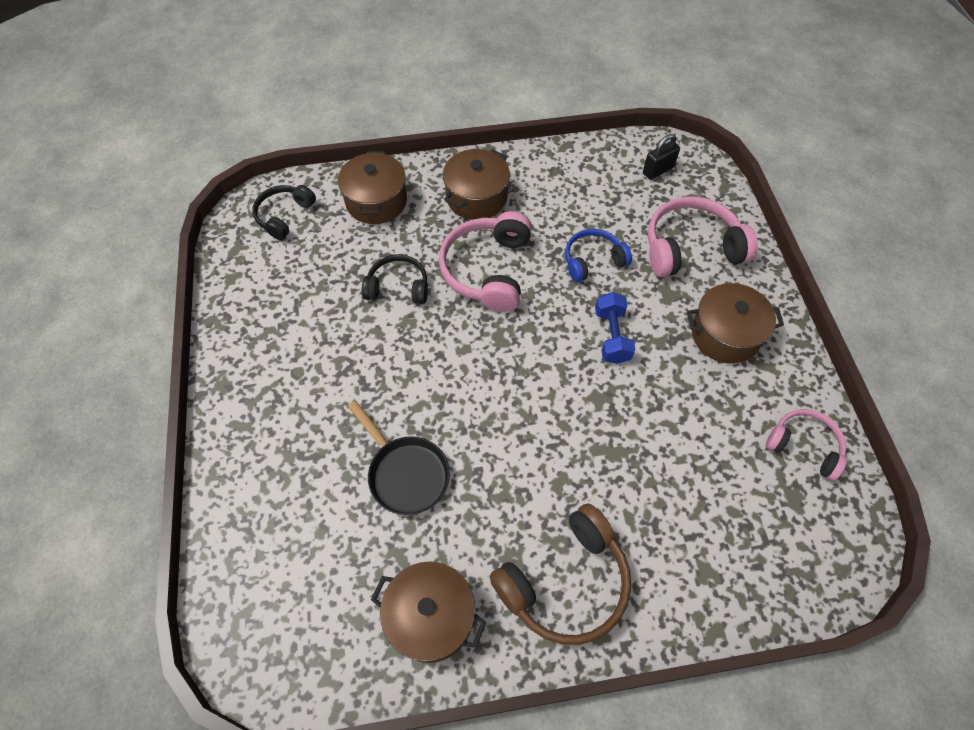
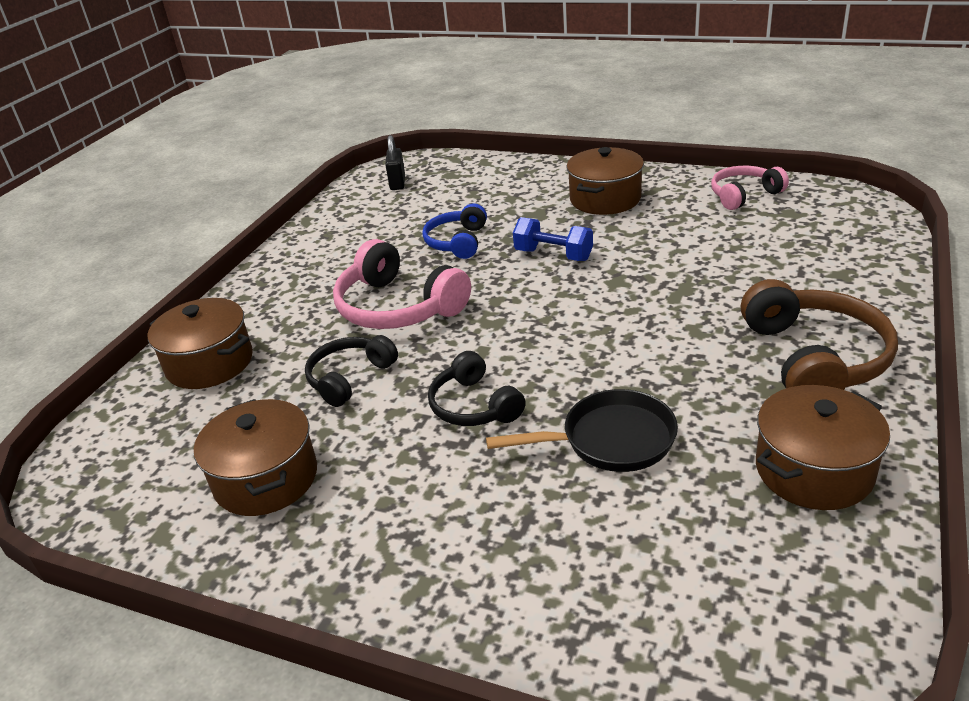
camera: 55 degrees left, 25 degrees down
black headphones [252,185,316,240] -> black headphones moved to [428,351,526,426]
brown pot [443,149,510,220] -> brown pot moved to [194,399,317,516]
pink headphones [648,196,758,277] -> none

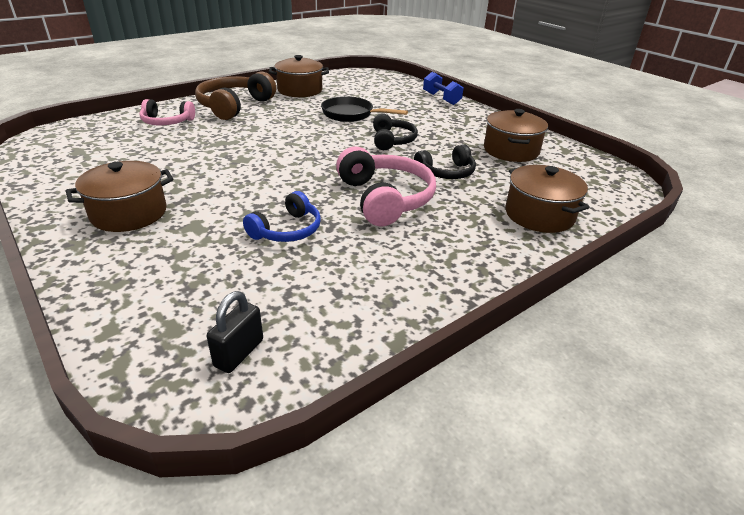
camera: 155 degrees left, 0 degrees up
blue dumbbell [513,217,593,261] -> blue dumbbell moved to [423,72,464,105]
pink headphones [711,166,789,210] -> pink headphones moved to [140,99,195,125]

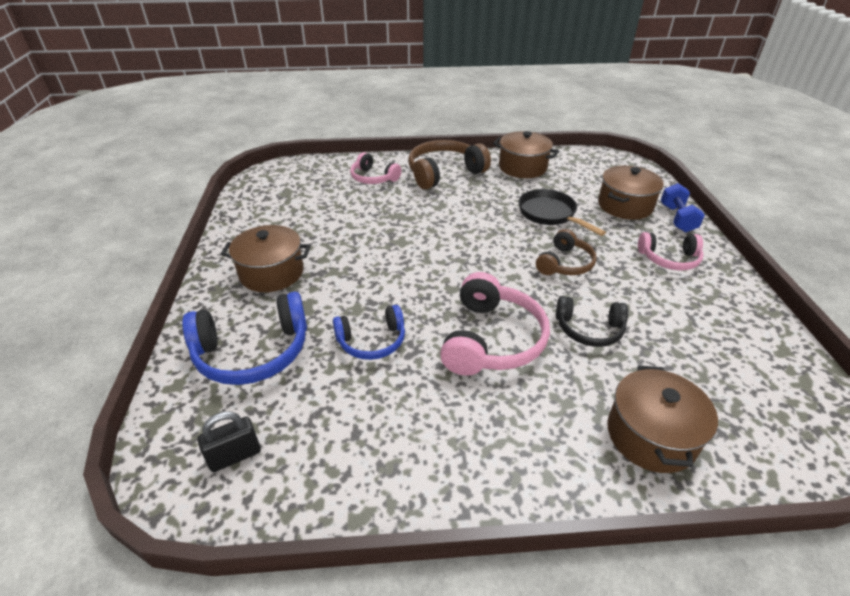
camera: 35 degrees right, 5 degrees up
black headphones [373,113,418,150] -> brown headphones [536,229,597,275]
brown pot [484,109,548,162] -> brown pot moved to [598,166,664,220]
none -> blue headphones [182,292,307,385]
none -> pink headphones [638,232,704,271]

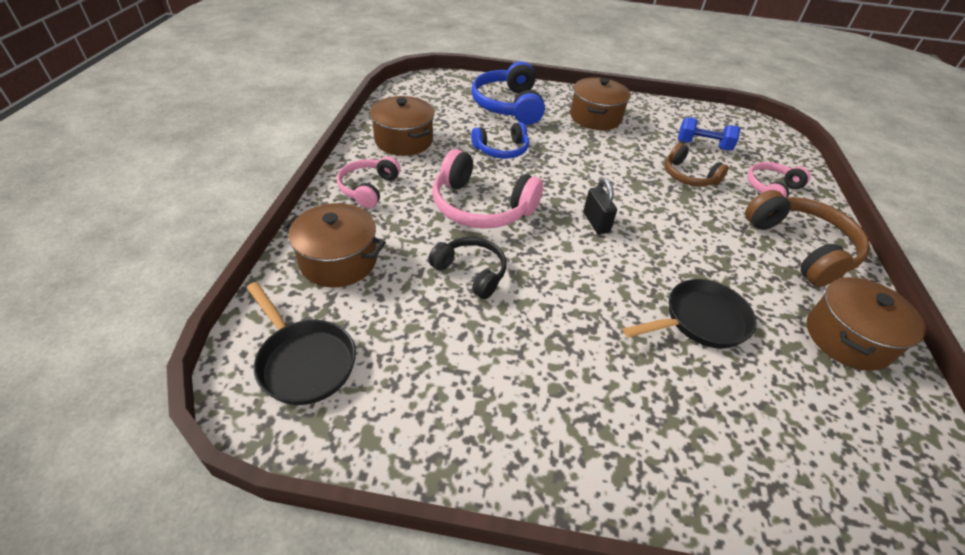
camera: 100 degrees right, 5 degrees up
black padlock [197,411,261,472] -> black padlock moved to [583,178,617,234]
blue headphones [333,305,405,360] -> blue headphones turned 105 degrees counterclockwise [471,122,529,159]
brown headphones [536,229,597,275] -> brown headphones moved to [665,143,729,186]
black headphones [556,296,628,347] -> black headphones turned 105 degrees clockwise [428,237,507,299]
brown pot [598,166,664,220] -> brown pot moved to [370,96,434,156]
pink headphones [638,232,704,271] -> pink headphones moved to [337,156,401,208]
blue dumbbell [661,183,705,233] -> blue dumbbell moved to [678,117,740,151]
none -> black pan [247,282,356,405]

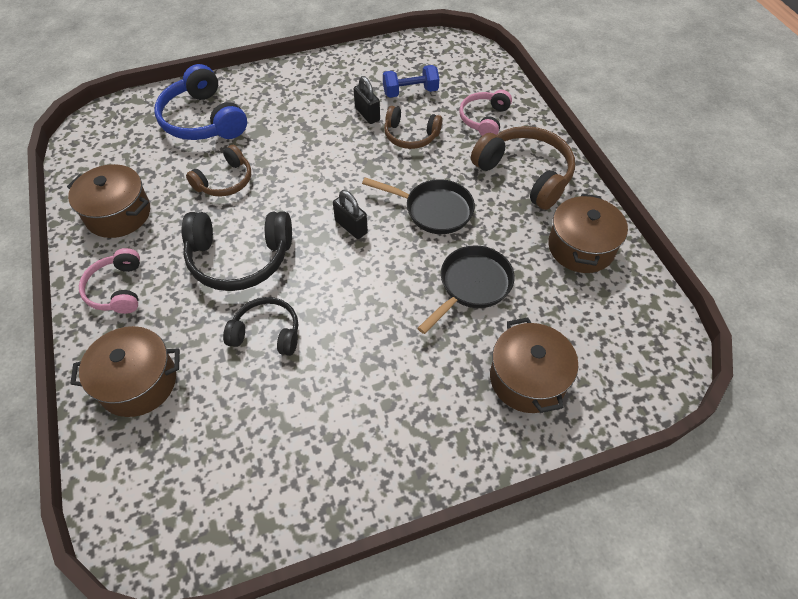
camera: 25 degrees left, 10 degrees up
black pan [247,282,356,405] -> black pan moved to [362,177,475,234]
pink headphones [432,149,543,229] -> black headphones [182,211,292,291]
blue headphones [471,122,529,159] -> brown headphones [186,145,251,197]
brown pot [570,77,631,130] -> brown pot moved to [490,318,578,413]
none -> black padlock [354,76,380,124]

